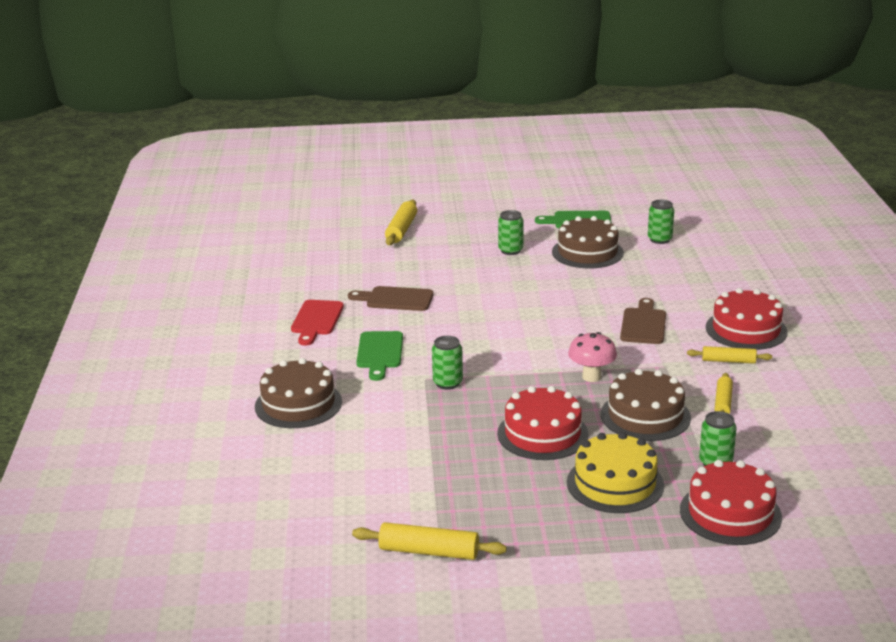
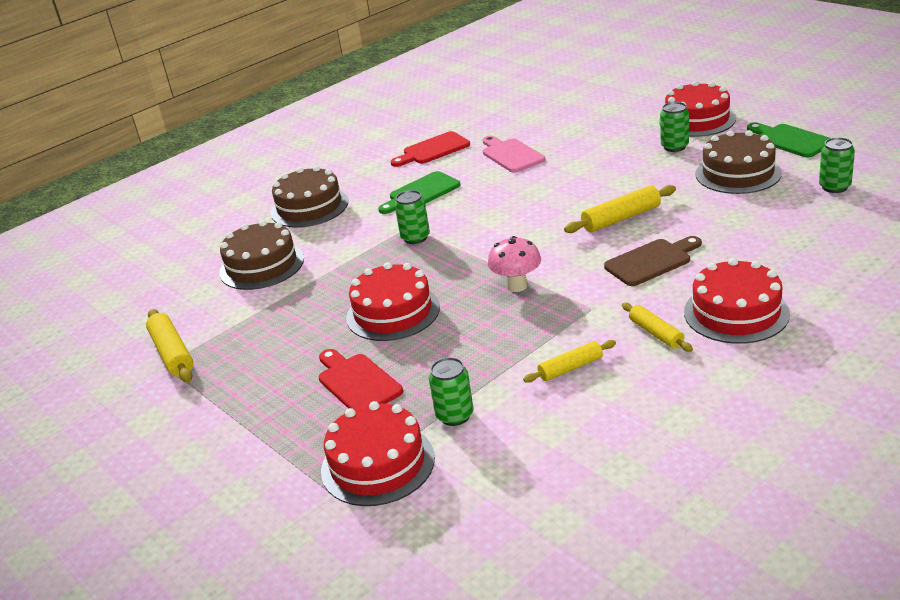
camera: 55 degrees right, 5 degrees up
brown cutting board [348,286,434,311] -> pink cutting board [482,136,545,173]
yellow rolling pin [385,200,417,245] -> yellow rolling pin moved to [564,185,676,233]
yellow cake [567,432,664,513] -> red cutting board [319,349,403,409]
brown cake [601,369,691,441] -> brown cake moved to [219,220,304,290]
none -> red cake [659,81,736,137]

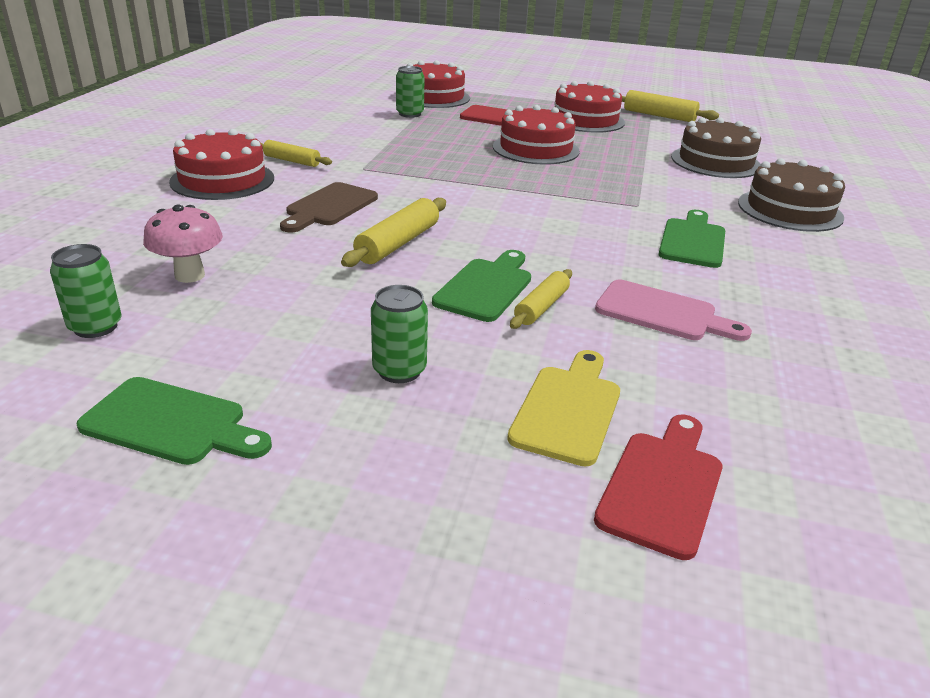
camera: 140 degrees right, 0 degrees up
red cutting board [391,131,470,167] -> red cutting board moved to [594,414,722,560]
green can [395,190,430,244] -> none
pink mushroom [488,236,541,292] -> pink mushroom moved to [143,204,223,283]
yellow rolling pin [523,340,616,383] -> yellow rolling pin moved to [510,269,572,329]
red cake [659,81,736,137] -> red cake moved to [554,81,625,133]
brown cake [696,130,782,194] -> none
none -> green cutting board [432,250,531,322]
none -> yellow cutting board [507,350,620,467]

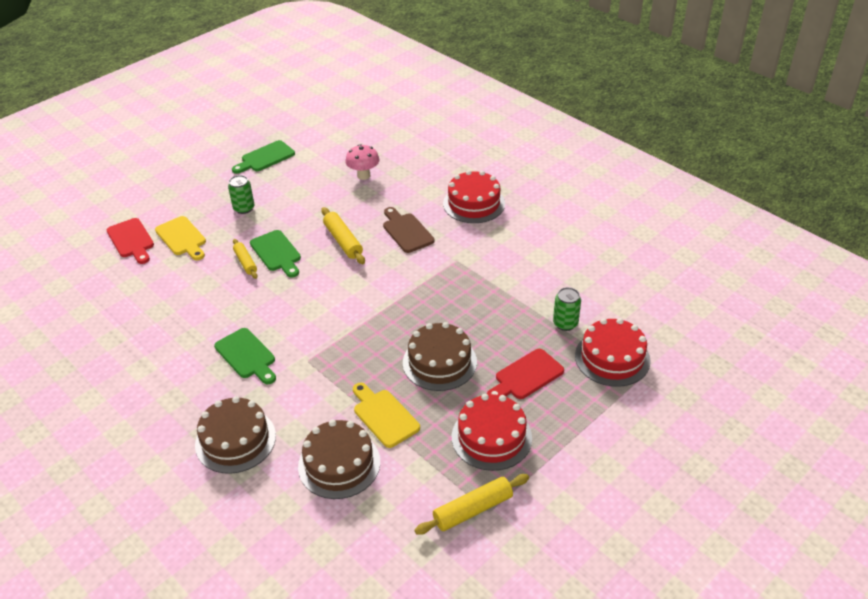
camera: 125 degrees right, 10 degrees up
green can [50,244,122,338] -> none
yellow rolling pin [261,140,332,167] -> none
red cake [493,105,580,165] -> brown cake [403,322,477,391]
pink cutting board [595,280,752,341] -> none
none -> yellow cutting board [353,383,420,448]

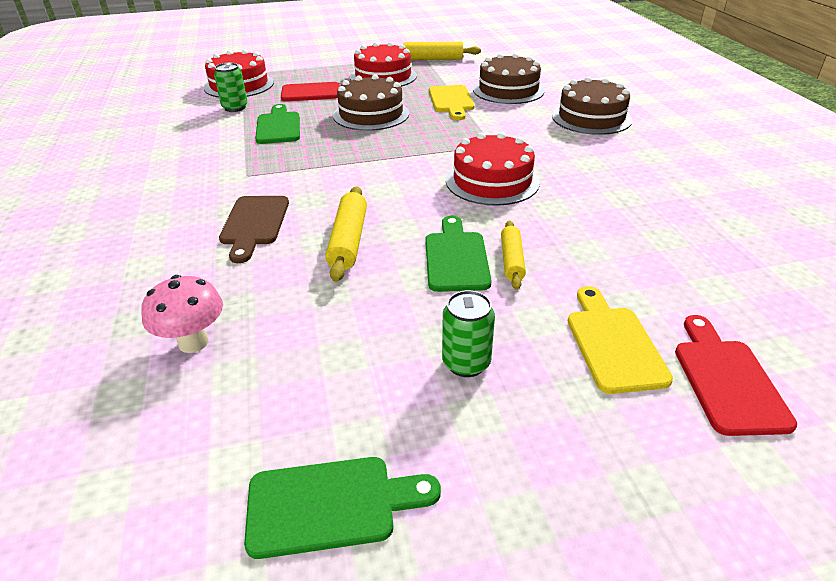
camera: 150 degrees left, 5 degrees down
green cutting board [214,328,276,384] -> green cutting board moved to [255,104,300,144]
red cake [443,170,505,223] -> red cake moved to [446,132,540,206]

